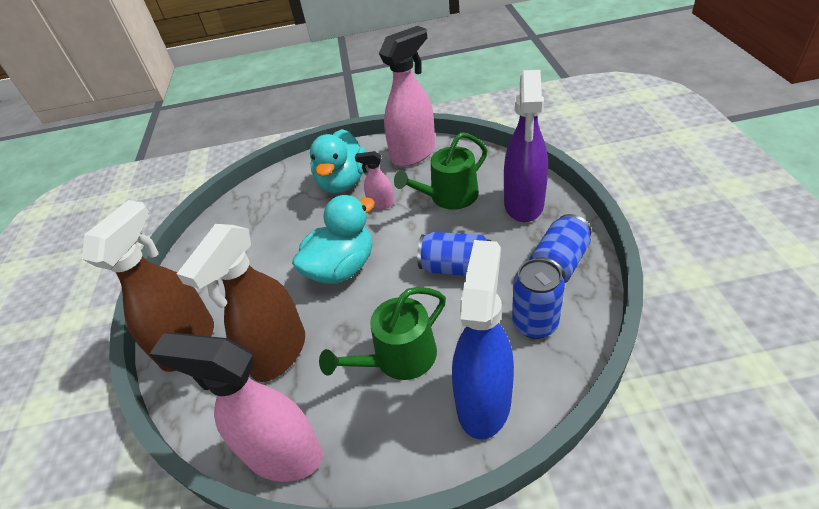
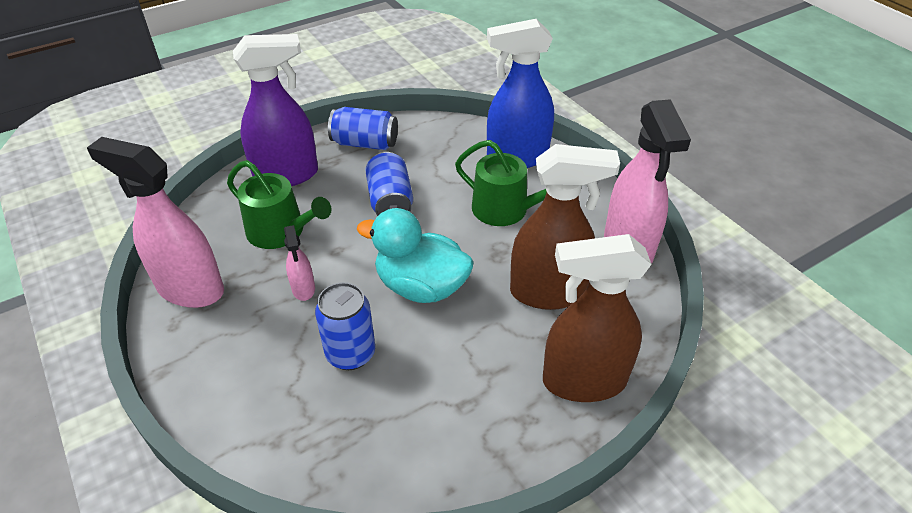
camera: 120 degrees left, 0 degrees up
turquoise duck [310,129,366,193] -> none
blue can [512,259,565,339] -> blue can moved to [315,282,375,370]

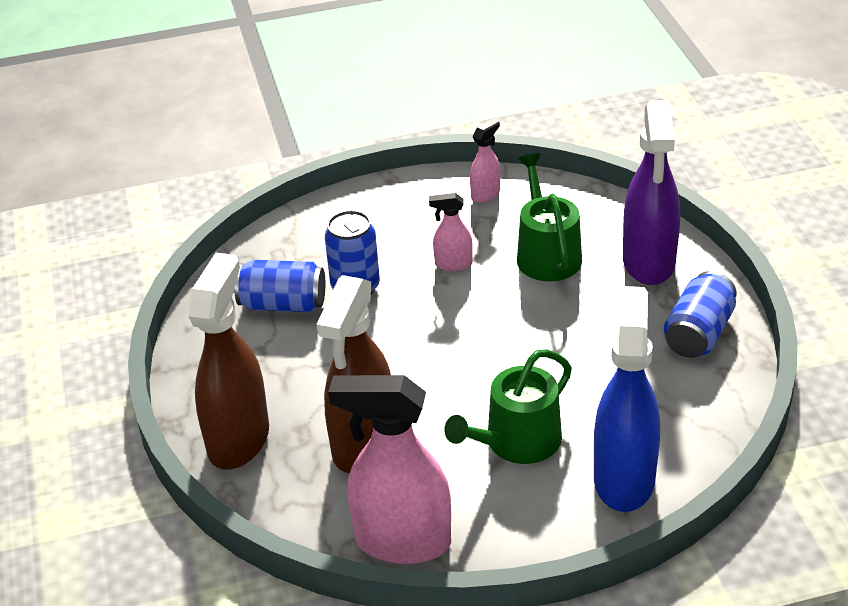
camera: 110 degrees right, 5 degrees down
pink spray bottle [87,137,224,308] -> pink spray bottle [470,119,500,203], size x0.47
green watering can [227,160,332,249] -> green watering can turned 120 degrees clockwise [517,153,582,282]
turquoise duck [357,208,474,303] -> none
blue can [365,152,413,216] -> blue can moved to [234,260,325,312]

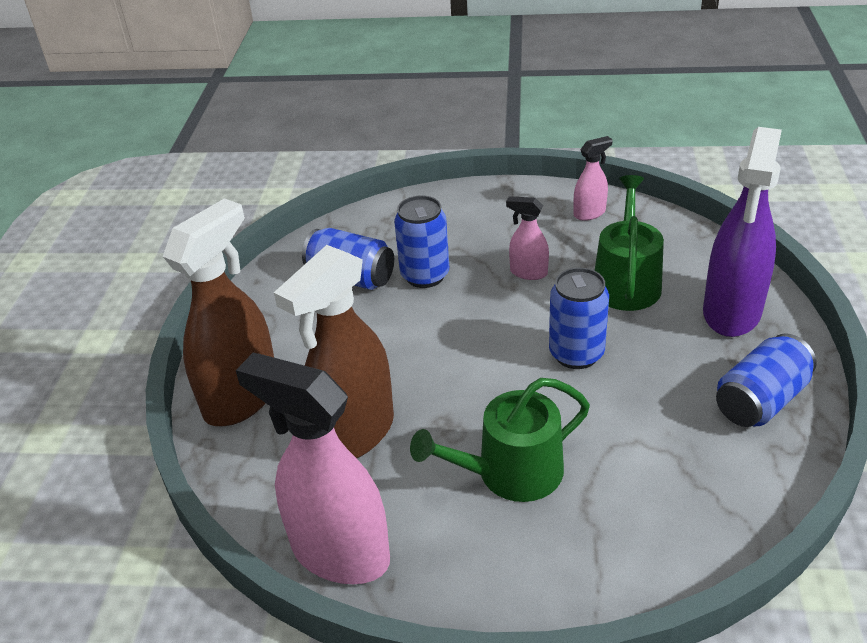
camera: 20 degrees right, 0 degrees up
blue spray bottle [594,286,660,512] -> none
none -> blue can [549,268,609,369]

